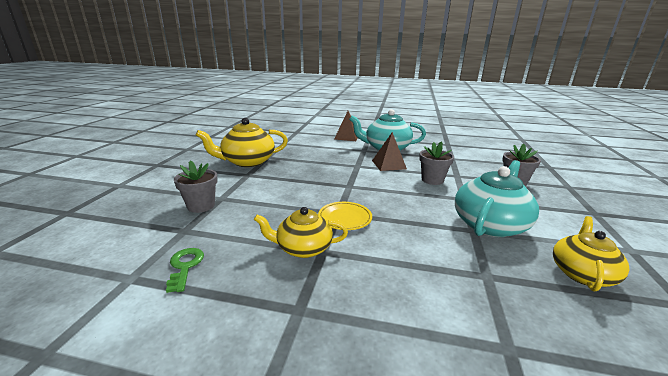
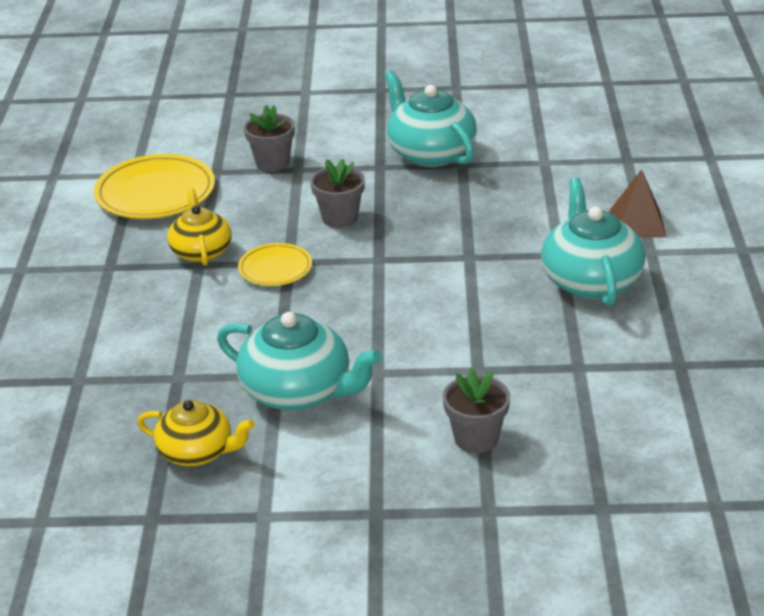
camera: 80 degrees right, 10 degrees up
green key [166,248,204,293] -> yellow plate [94,154,215,219]
yellow teapot [196,118,288,167] -> turquoise teapot [384,71,477,167]
brown pyramid [372,132,407,171] -> none
grey flower pot [419,142,454,185] -> grey flower pot moved to [310,159,365,228]

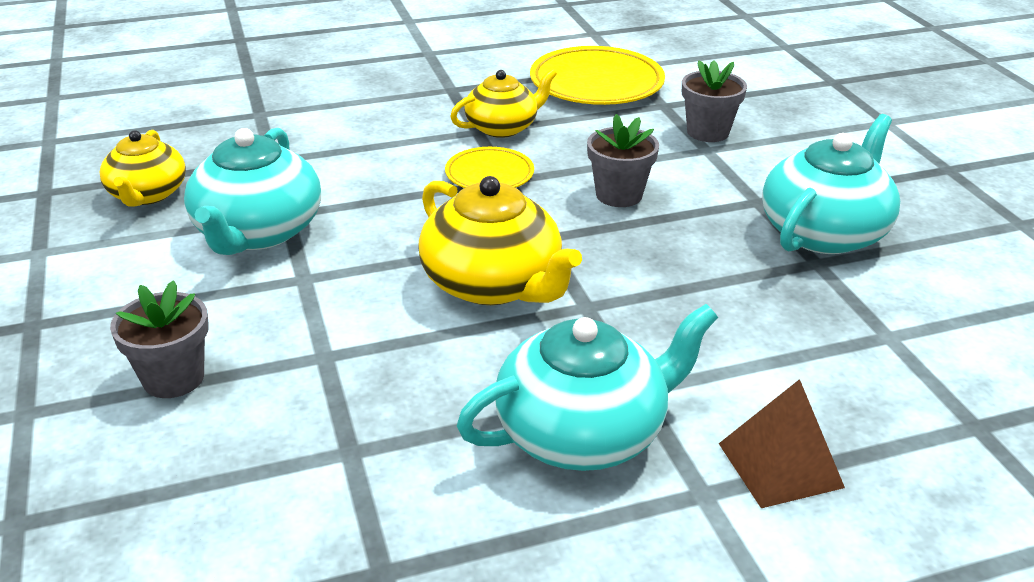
camera: 70 degrees right, 0 degrees up
none -> yellow teapot [418,176,582,305]

